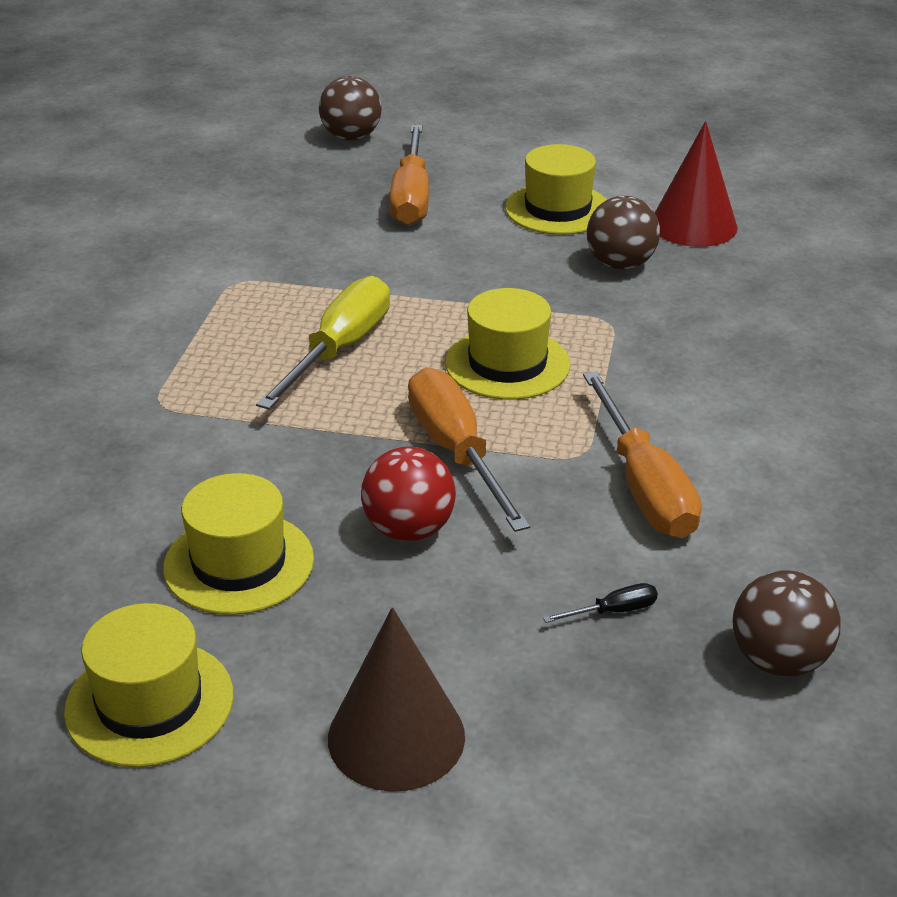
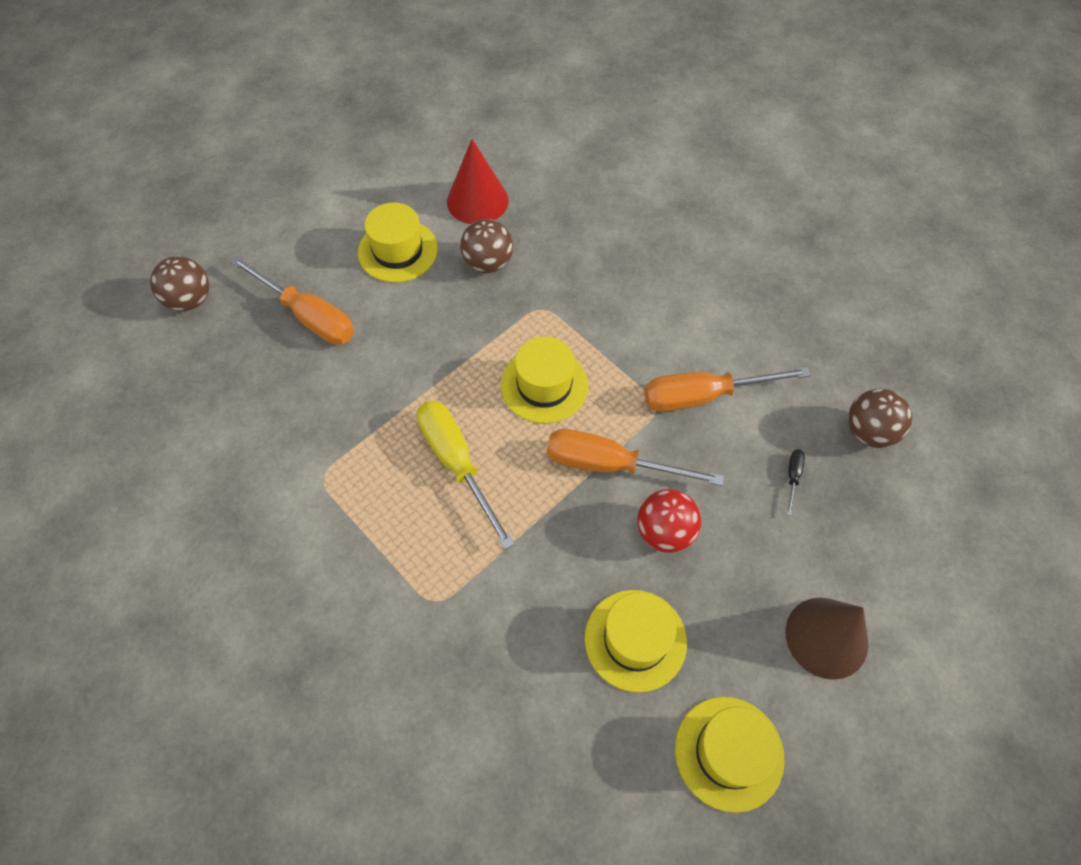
camera: 55 degrees left, 25 degrees up
orange screwdriver [583,371,702,538] -> orange screwdriver turned 150 degrees clockwise [644,367,811,412]

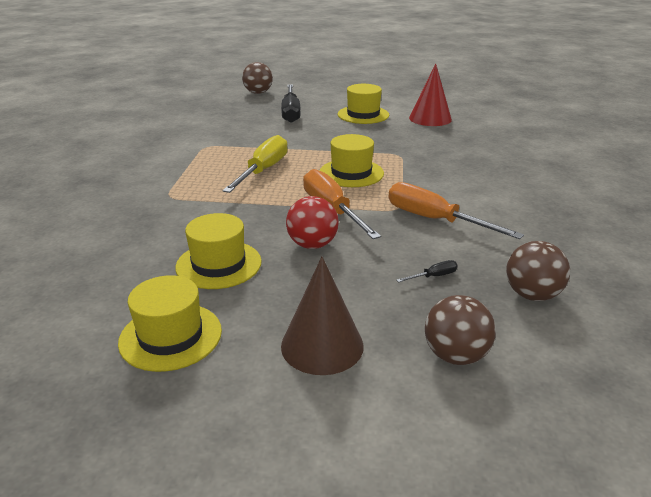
camera: 50 degrees right, 30 degrees down
orange screwdriver [230,256,354,345] -> black screwdriver [281,85,301,123]
brown ball [460,219,513,273] -> brown ball moved to [425,295,496,365]

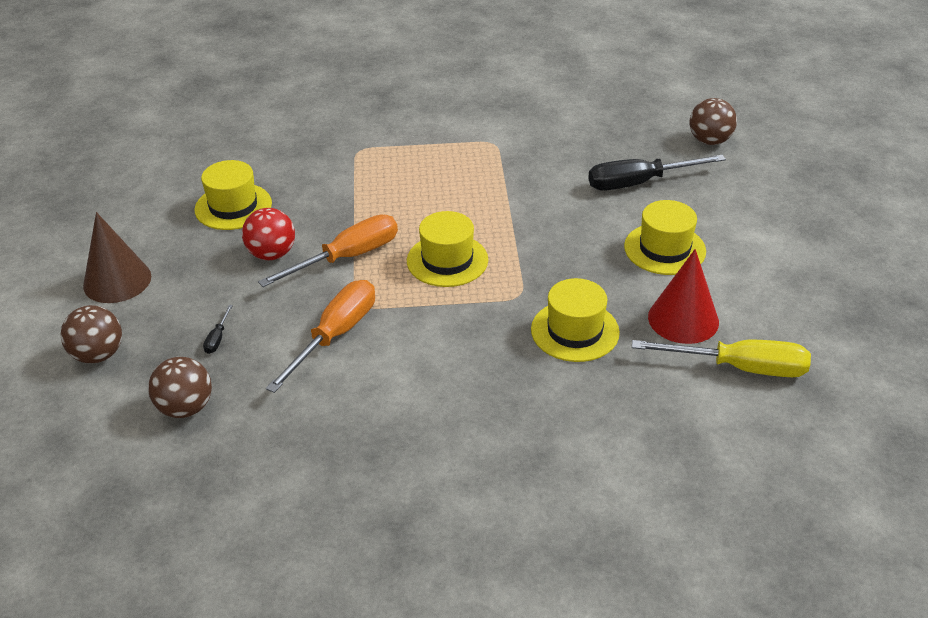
camera: 80 degrees right, 10 degrees up
yellow hat [118,275,222,372] -> yellow hat moved to [531,278,620,362]
yellow screwdriver [222,135,288,193] -> yellow screwdriver moved to [632,340,811,377]
black screwdriver [397,260,458,282] -> black screwdriver turned 45 degrees clockwise [203,305,233,354]

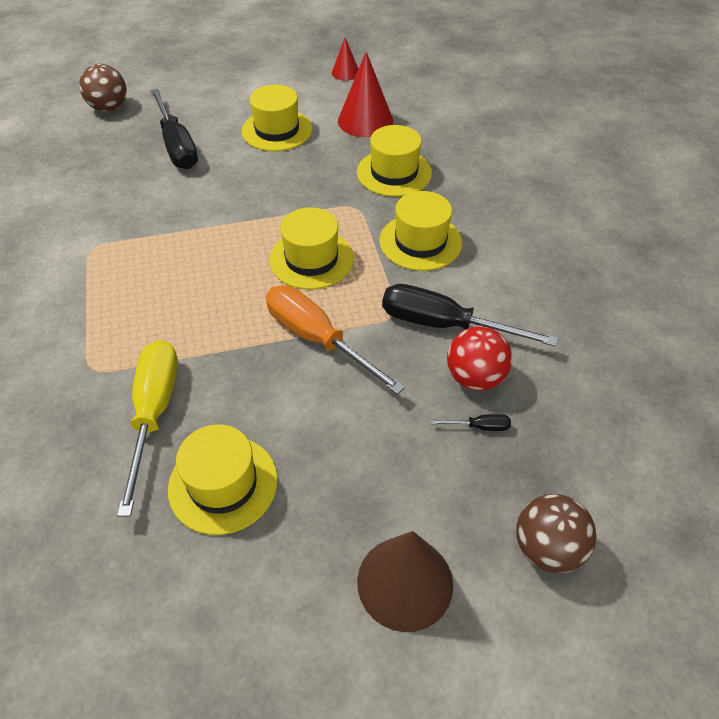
camera: 100 degrees left, 10 degrees up
brown ball [148,357,212,418] -> none
red ball [242,208,295,260] -> red ball moved to [447,326,512,391]
orange screwdriver [266,280,375,393] -> black screwdriver [382,284,558,347]
yellow screwdriver [632,340,811,377] -> yellow screwdriver moved to [117,340,178,517]
none -> red cone [332,38,358,81]
none -> yellow hat [379,191,462,271]

